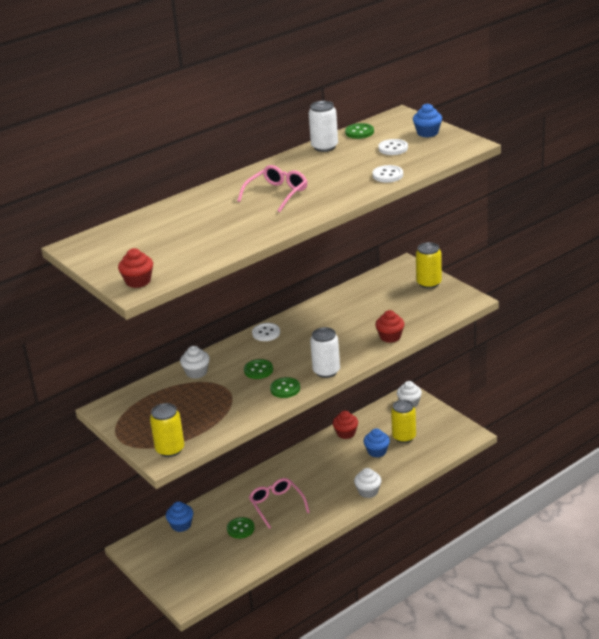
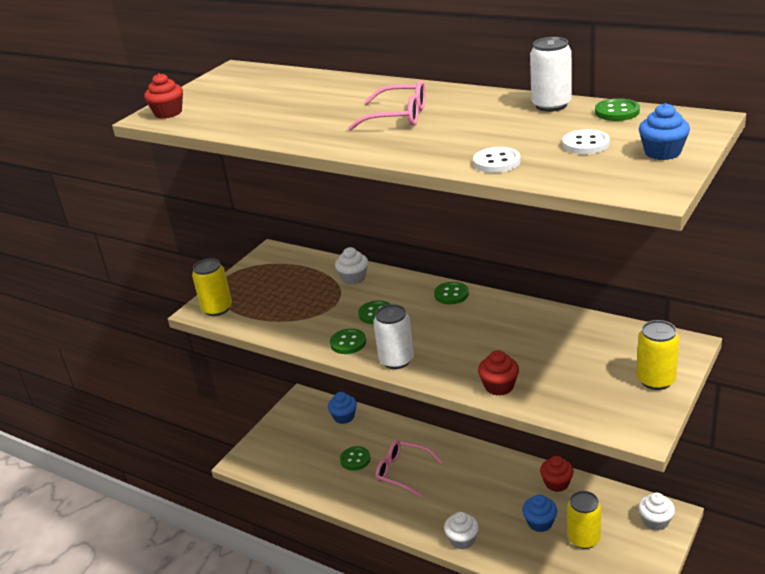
camera: 70 degrees right, 0 degrees up
pink glasses [249,478,310,529] -> pink glasses turned 105 degrees counterclockwise [375,440,443,498]
white button [252,323,280,341] -> green button [434,282,469,304]

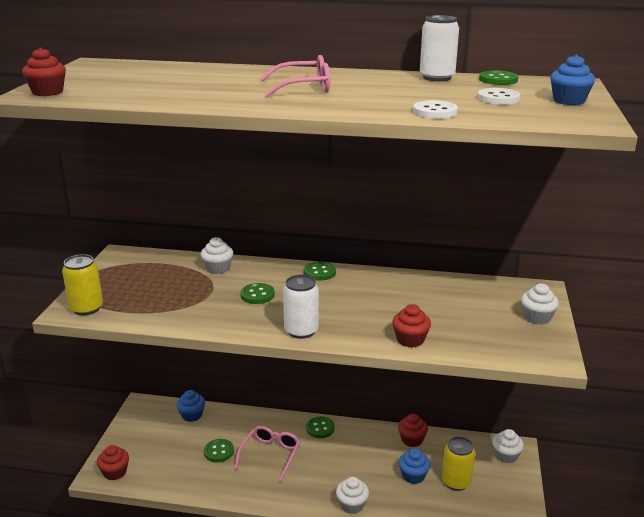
camera: 25 degrees left, 5 degrees down
green button [330,329,366,354] -> green button moved to [306,416,335,438]
pink glasses [375,440,443,498] -> pink glasses turned 105 degrees clockwise [234,426,300,482]
yellow can [637,320,679,390] -> white cupcake [521,283,559,325]
none -> red cupcake [97,445,129,480]

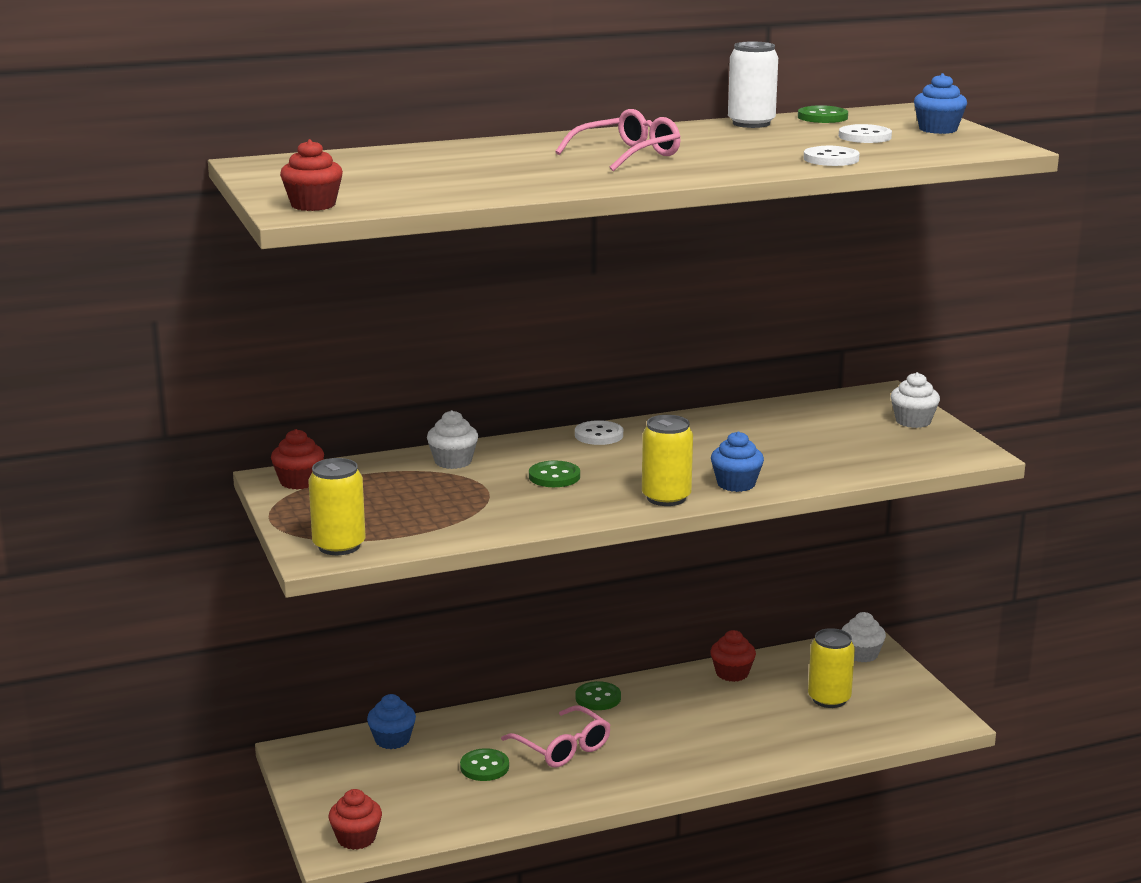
camera: 30 degrees left, 5 degrees down
pink glasses [234,426,300,482] -> pink glasses turned 150 degrees clockwise [501,705,611,767]
white can [283,274,319,339] -> yellow can [642,415,693,506]
green button [304,261,336,281] -> white button [575,420,623,445]
white cupcake [336,477,369,514] -> none
red cupcake [392,304,431,348] -> red cupcake moved to [271,429,324,490]
blue cupcake [399,449,430,484] -> blue cupcake moved to [711,431,764,492]

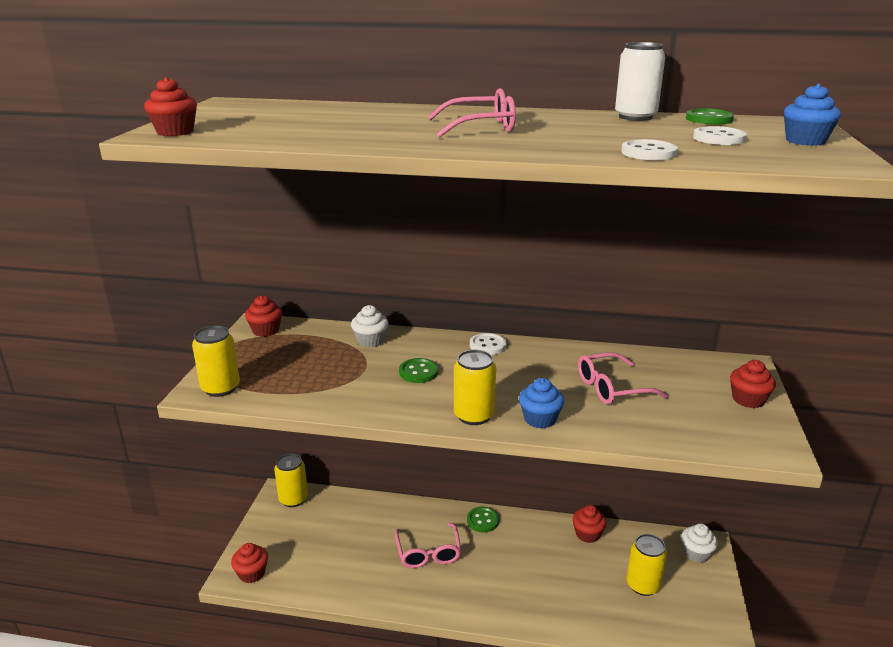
camera: 30 degrees right, 5 degrees up
blue cupcake [367,694,416,749] -> none
green button [460,748,509,781] -> none
white cupcake [891,372,940,428] -> red cupcake [730,360,776,408]
none -> yellow can [274,454,308,507]
none -> pink glasses [578,352,668,405]

